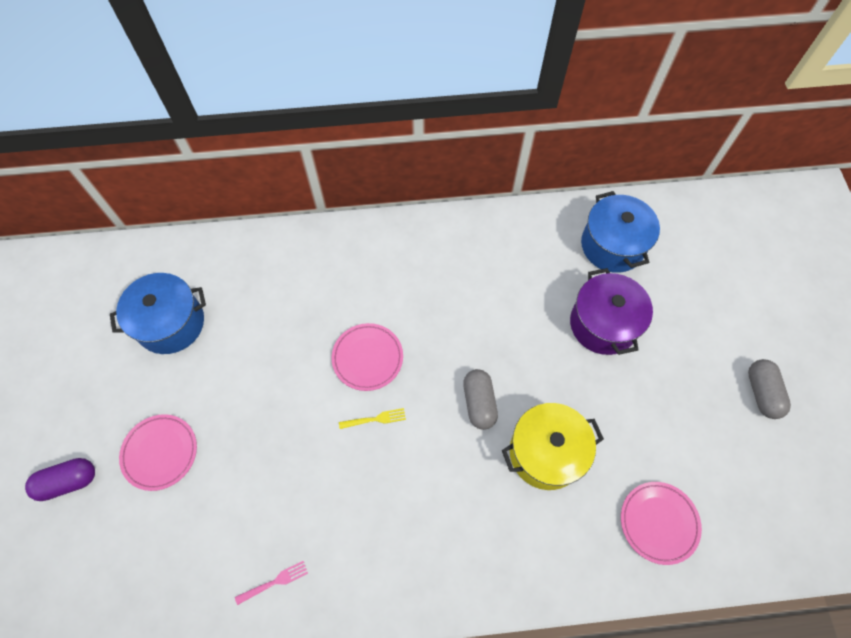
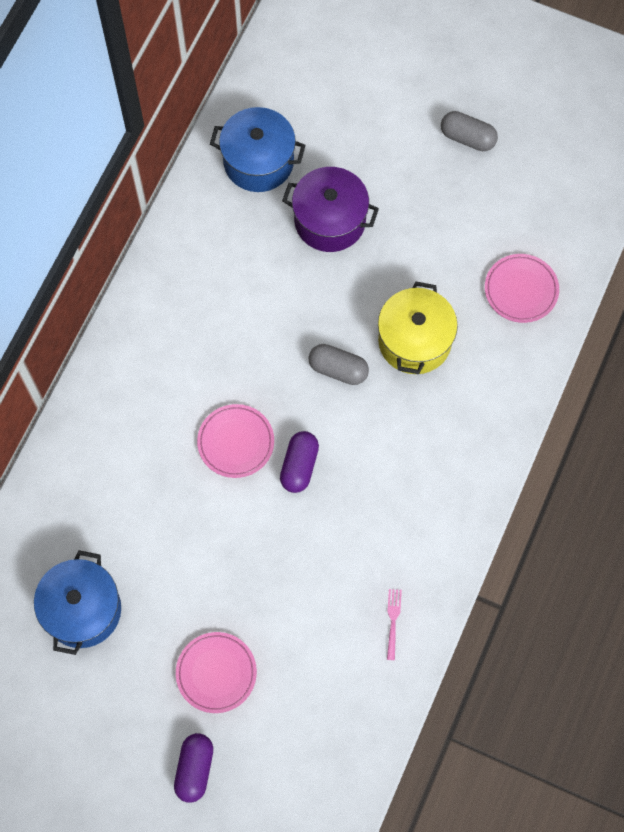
camera: 60 degrees left, 5 degrees up
yellow fork [339,408,406,429] -> purple capsule [280,431,319,493]

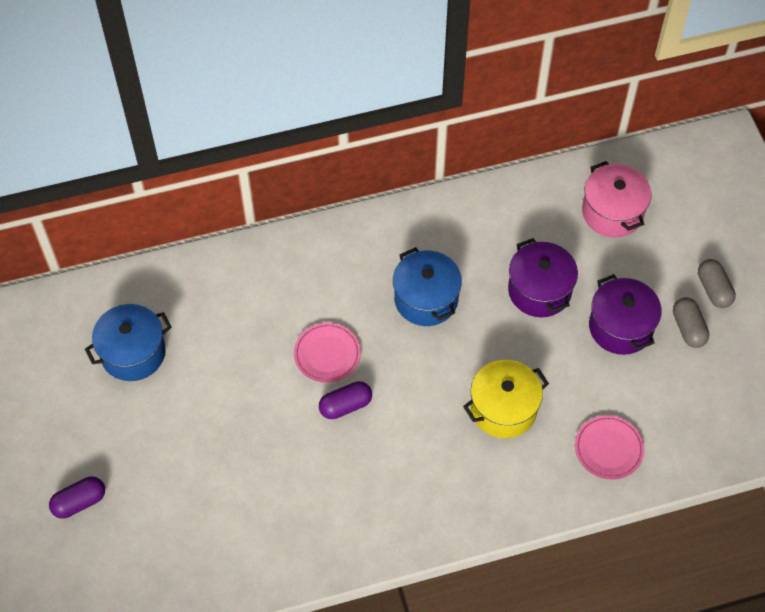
camera: 50 degrees right, 10 degrees down
pink plate [176,632,257,713] -> none
blue pot [210,107,305,192] -> blue pot moved to [393,247,462,326]
grey capsule [308,344,369,385] -> grey capsule moved to [698,259,736,308]
pink fork [387,589,402,660] -> none
none -> pink pot [582,161,651,238]
none -> purple pot [589,274,662,355]

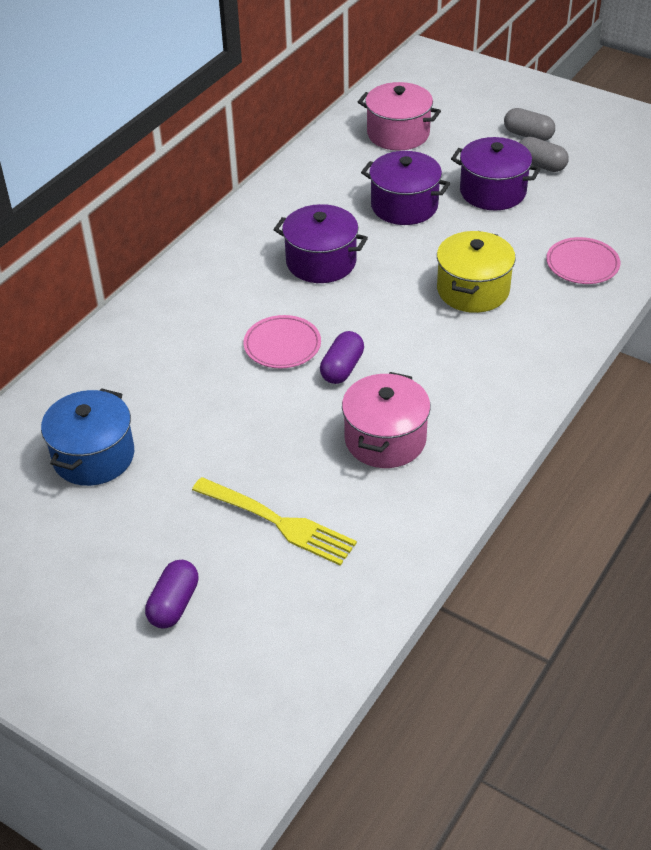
camera: 40 degrees left, 15 degrees down
blue pot [393,247,462,326] -> purple pot [274,204,368,283]
none -> yellow fork [192,477,357,566]
none -> pink pot [342,372,431,468]

